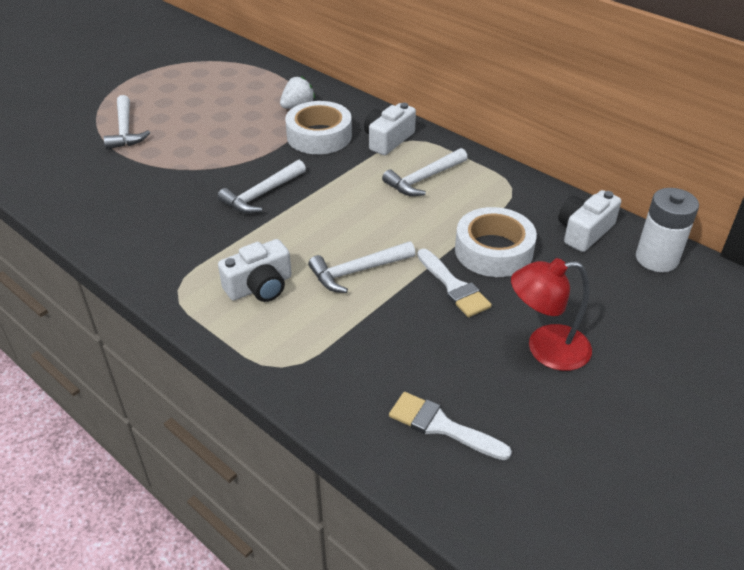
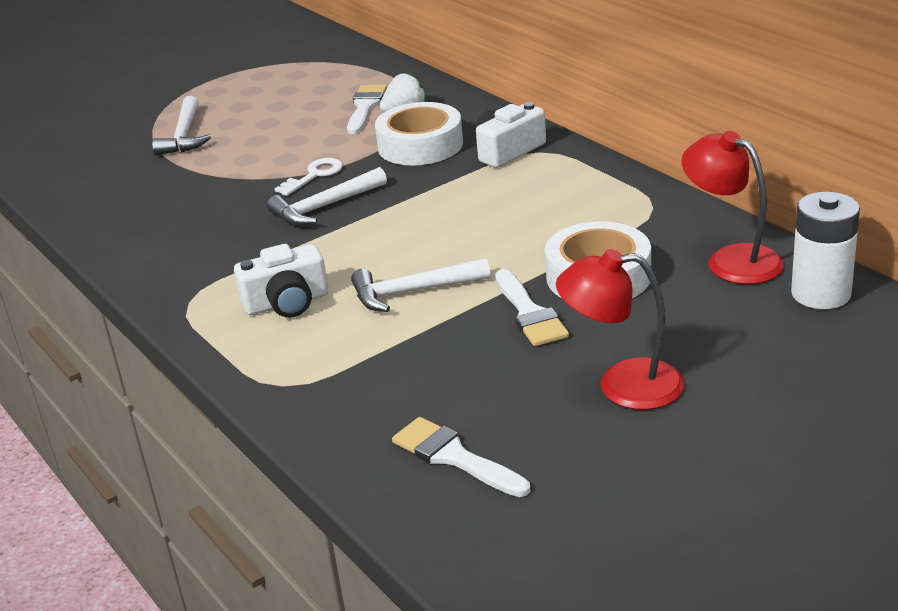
camera: 15 degrees right, 10 degrees down
white hammer [382,148,468,196] -> none
white camera [558,190,621,252] -> red lamp [681,131,784,284]
none -> white key [275,158,343,196]
none -> white brush [347,85,387,134]

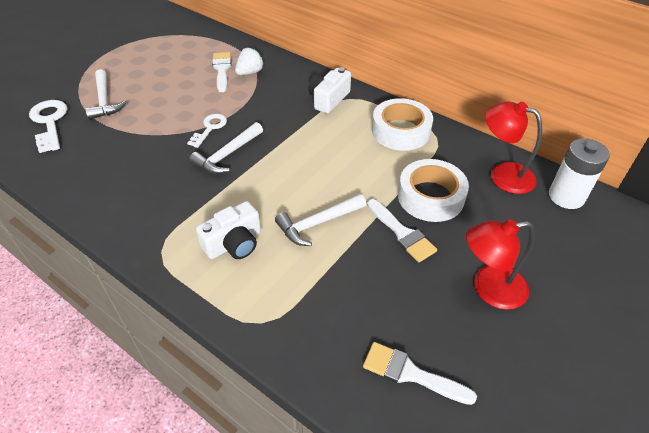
camera: 20 degrees left, 15 degrees up
white tape [375,102,463,165] -> white tape moved to [372,98,433,151]
none -> white key [29,100,67,153]

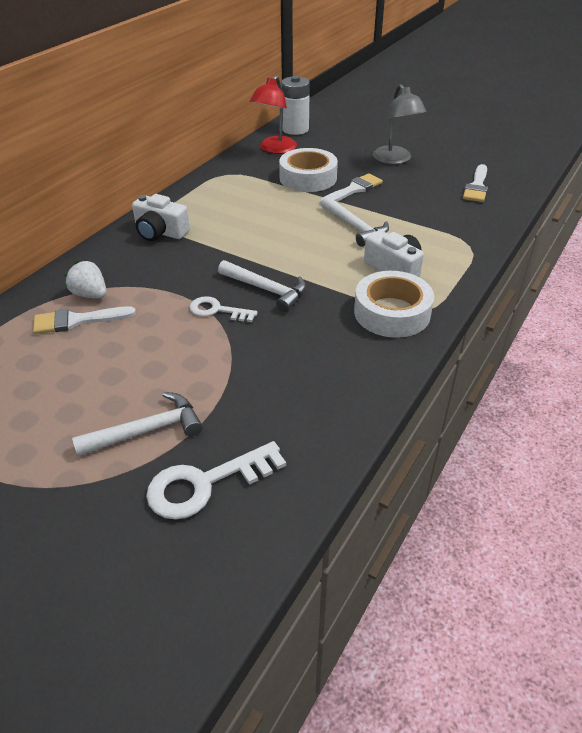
camera: 95 degrees left, 5 degrees down
white tape [372,98,433,151] -> white tape moved to [354,271,434,338]
red lamp [466,219,535,310] -> grey lamp [373,84,426,164]

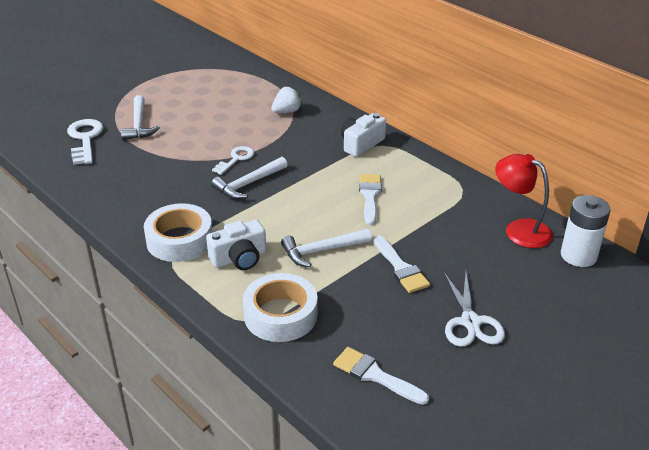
camera: 105 degrees right, 5 degrees down
white brush [33,306,136,334] -> white brush moved to [359,174,382,225]
white tape [279,148,338,192] -> white tape moved to [243,273,318,342]
grey lamp [373,84,426,164] -> white scissors [444,273,505,347]

